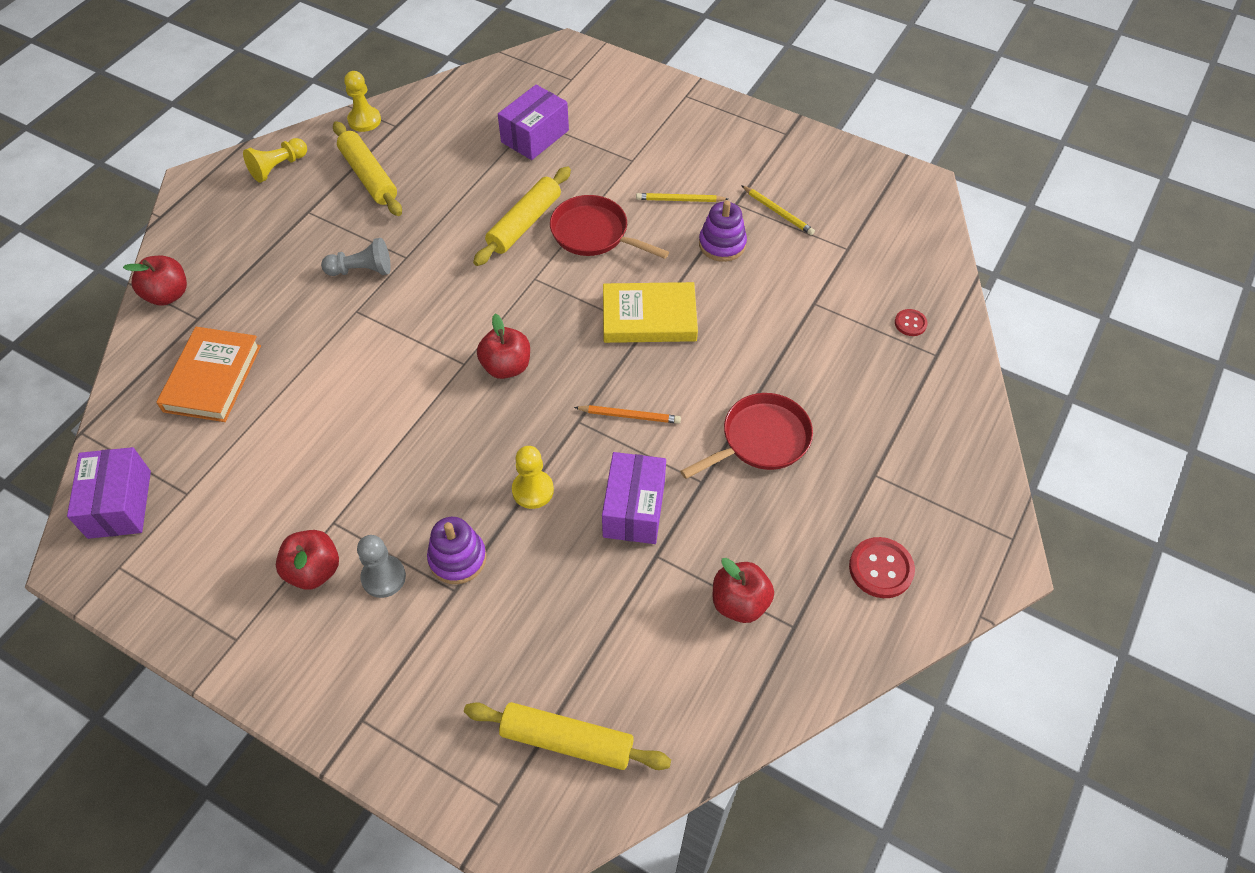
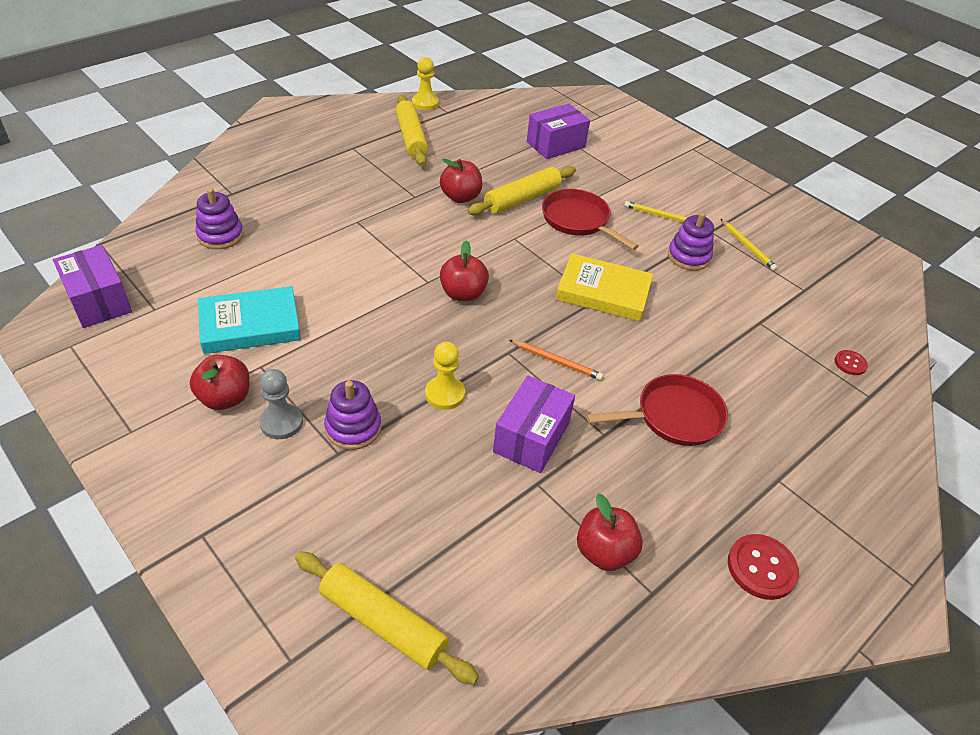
camera: 15 degrees right, 10 degrees down
purple box [67,447,151,539] -> purple box turned 45 degrees counterclockwise [53,245,132,328]
red apple [123,256,187,306] -> red apple moved to [440,159,482,203]
orange book [156,327,261,422] -> purple stacking toy [195,188,244,249]
yellow pawn [243,138,307,183] -> none
grey pawn [321,238,391,276] -> none
none -> turquoise book [198,286,301,354]

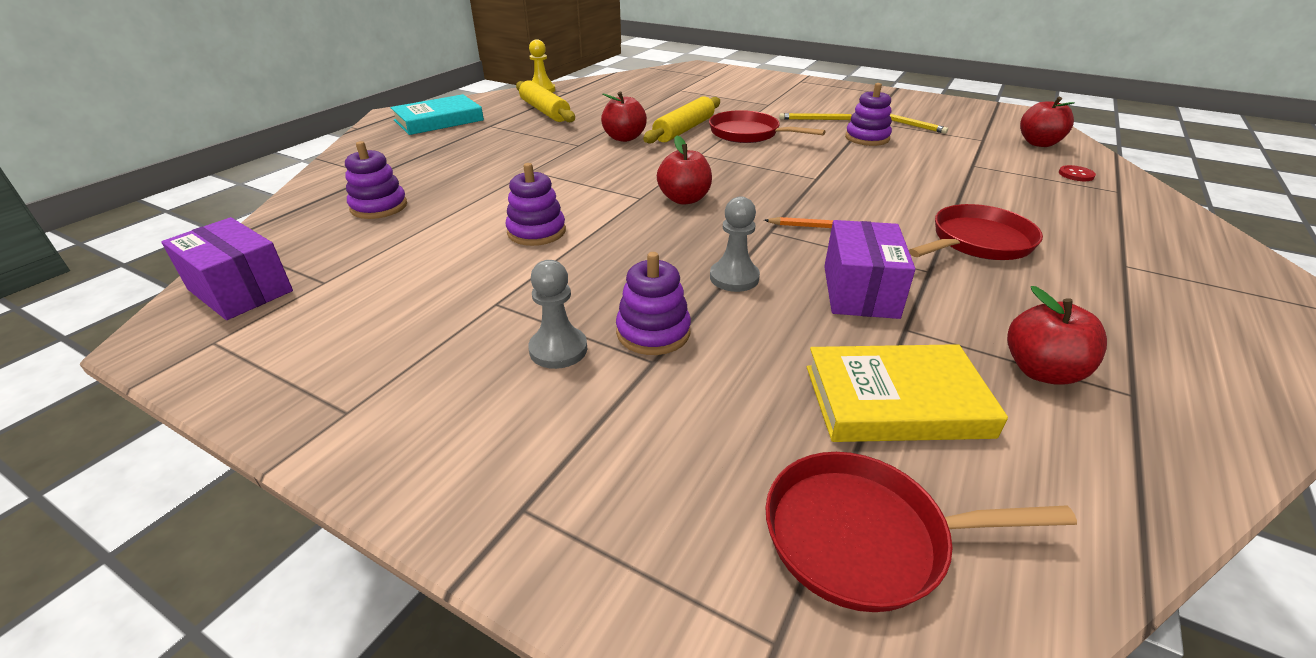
camera: 15 degrees left, 10 degrees down
red apple [190,355,250,410] -> red apple moved to [1020,97,1075,147]
turquoise book [198,286,301,354] -> turquoise book moved to [390,94,484,135]
yellow rolling pin [295,551,479,685] -> red pan [765,452,1077,612]
yellow pawn [425,342,465,410] -> grey pawn [710,196,760,292]
purple box [527,104,590,159] -> none
yellow book [556,253,653,321] -> yellow book moved to [807,344,1008,442]
red button [728,534,799,600] -> none
none -> purple stacking toy [505,163,566,246]

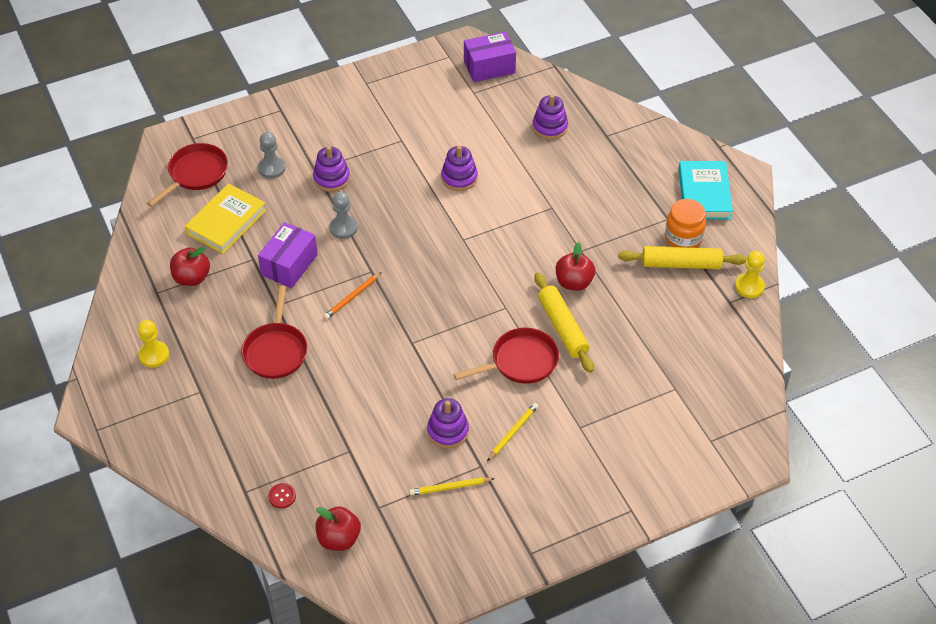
camera: 125 degrees right, 15 degrees up
grey pawn [528,260,587,369] -> grey pawn moved to [258,132,286,179]
red apple [657,135,712,205] -> none
purple box [824,220,916,319] -> purple box turned 75 degrees clockwise [258,222,318,288]
none -> yellow pawn [138,320,169,368]
none -> orange jar [665,199,706,248]

